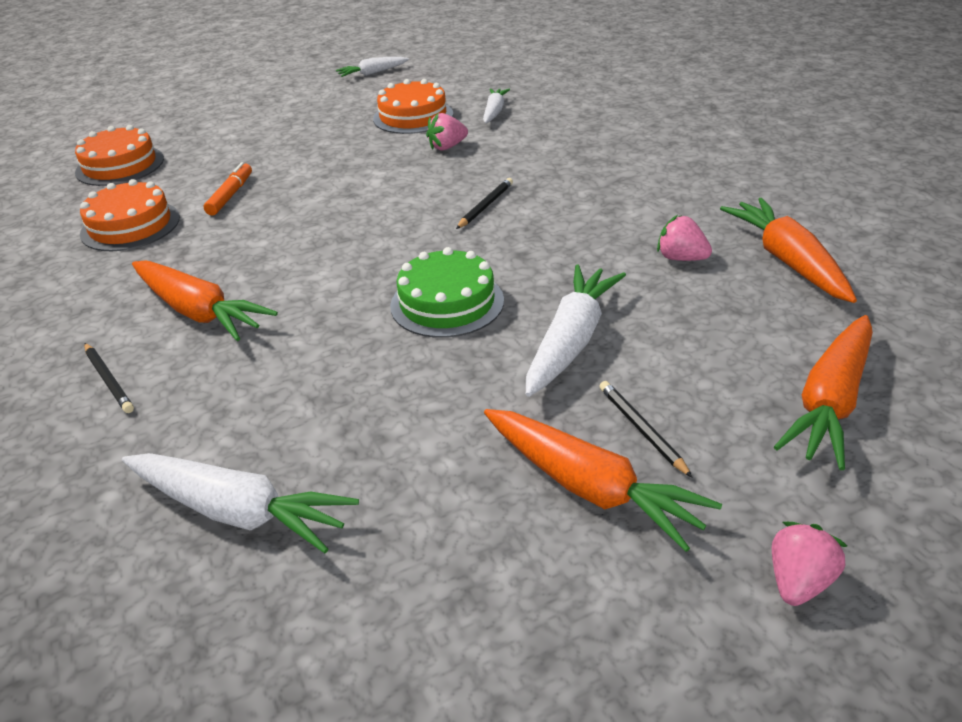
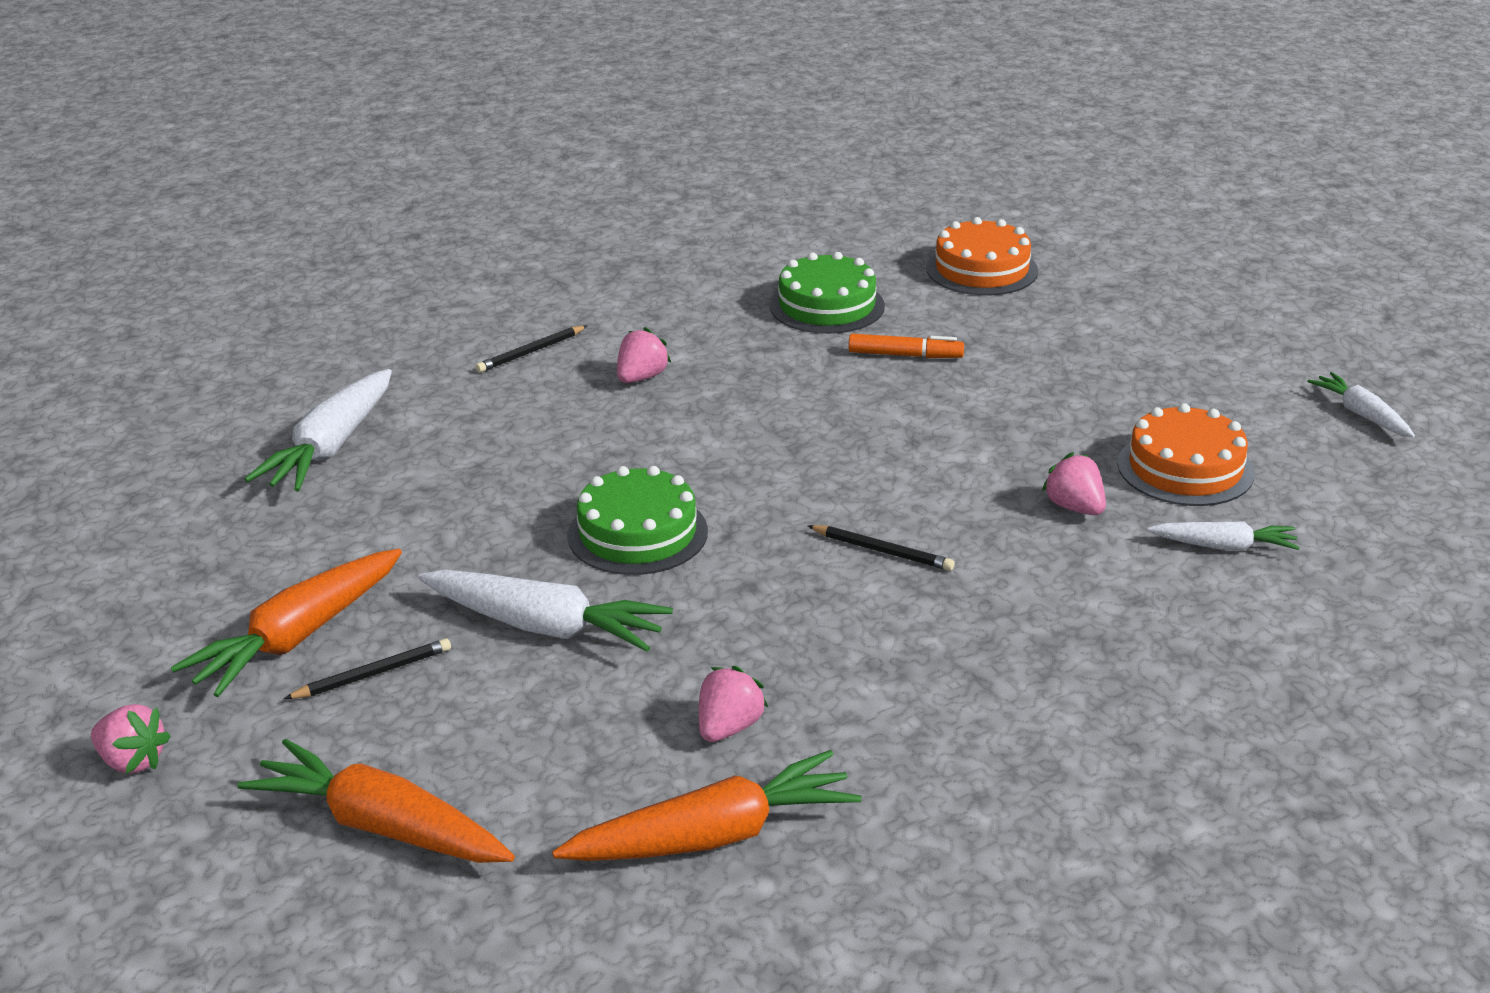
camera: 85 degrees right, 5 degrees down
orange cake [80,179,180,251] -> green cake [770,252,885,334]
orange carrot [132,260,278,341] -> pink strawberry [617,327,671,383]

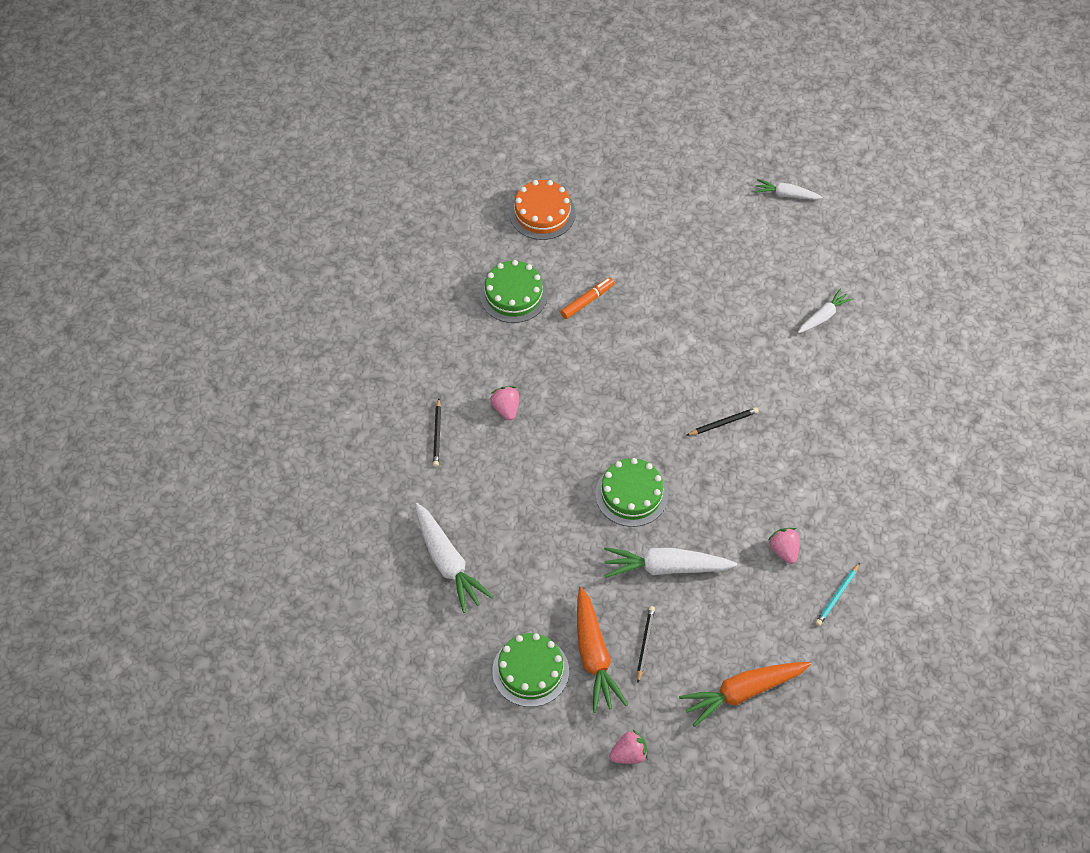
camera: 50 degrees left, 25 degrees up
white carrot [418,570,673,652] -> white carrot turned 150 degrees counterclockwise [604,547,737,578]
orange carrot [552,750,862,861] -> turquoise pencil [815,563,860,626]
pink strawberry [1042,452,1106,515] -> none
orange cake [1117,403,1255,506] -> none
none -> green cake [492,633,569,707]

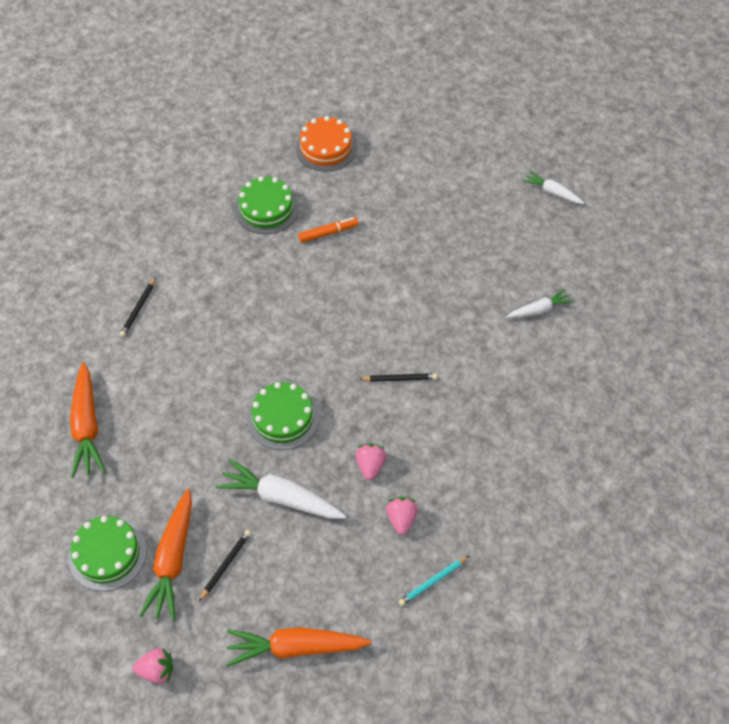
camera: 20 degrees right, 0 degrees up
white carrot [415,503,493,613] -> orange carrot [70,362,106,478]
pink strawberry [490,386,519,421] -> pink strawberry moved to [355,444,386,480]

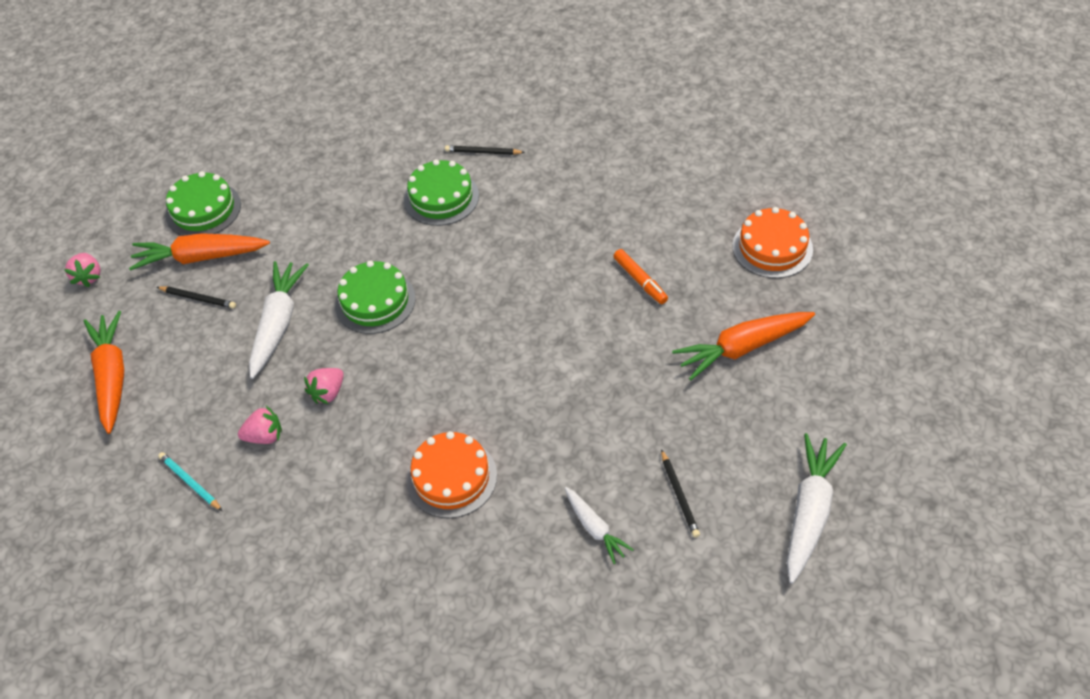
camera: 80 degrees right, 5 degrees down
orange carrot [70,362,106,478] -> orange carrot moved to [672,312,815,380]
green cake [235,176,299,234] -> green cake moved to [404,159,479,226]
pink strawberry [355,444,386,480] -> pink strawberry turned 135 degrees clockwise [304,368,344,404]
black pencil [360,373,437,382] -> black pencil moved to [661,449,700,538]
white carrot [523,171,584,204] -> white carrot [787,433,847,583], size x1.73
none -> orange cake [406,431,497,518]

